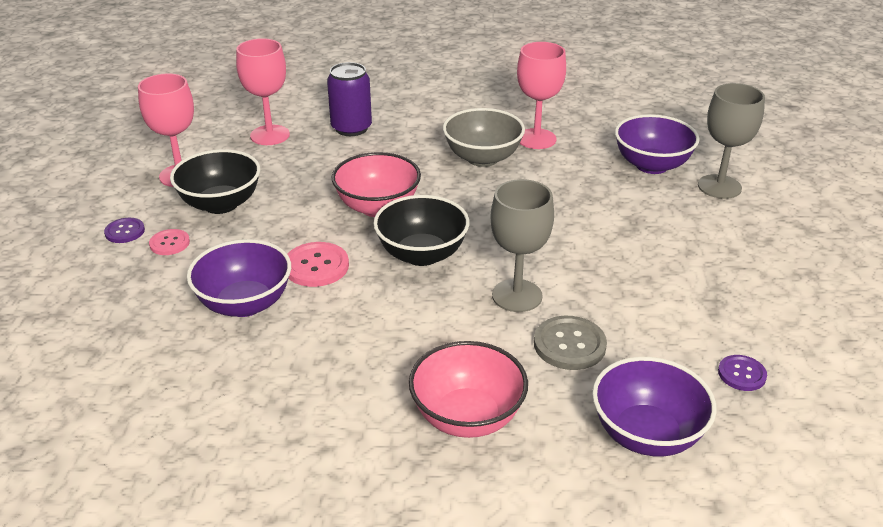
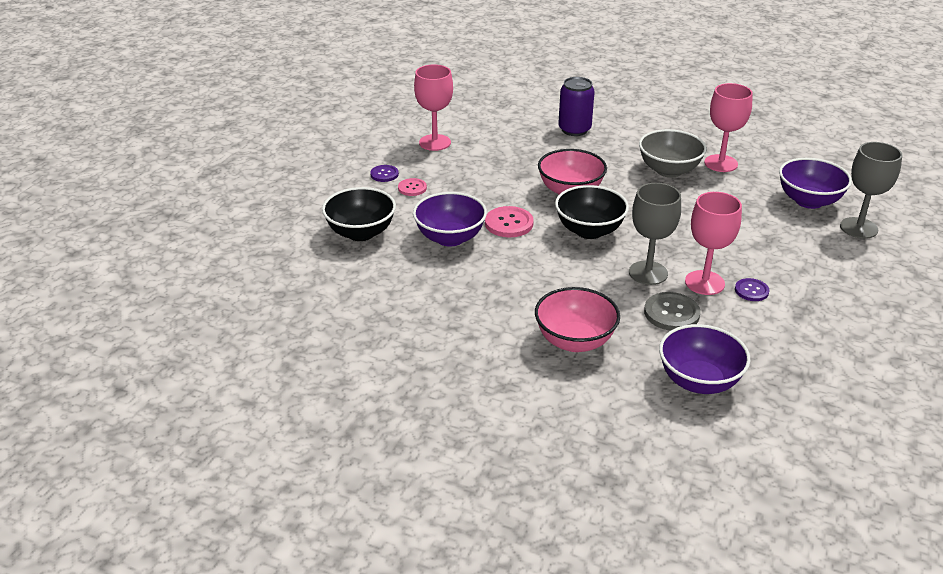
camera: 20 degrees right, 0 degrees up
black bowl [170,149,260,214] -> black bowl moved to [322,187,396,241]
pink goblet [236,38,290,145] -> pink goblet moved to [685,192,742,295]
purple button [718,355,767,391] -> purple button moved to [735,278,770,301]

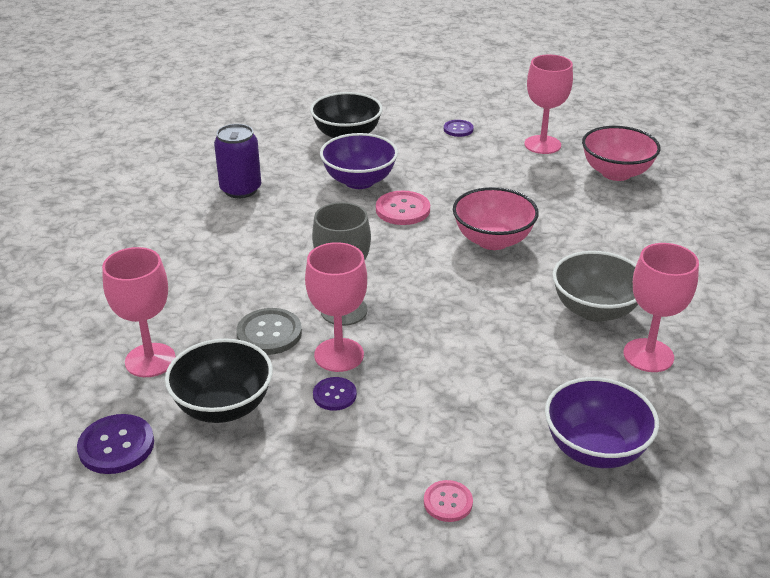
camera: 75 degrees right, 0 degrees up
pink button [398,178,427,196] -> pink button moved to [424,480,473,522]
pink bowl [535,287,620,352] -> pink bowl moved to [582,126,661,181]
black bowl [555,185,629,239] -> black bowl moved to [165,339,273,423]
purple can [558,77,595,136] -> purple can moved to [214,124,261,198]
purple bowl [659,324,751,394] -> pink goblet [102,247,176,377]
grey goblet [840,142,902,239] -> none
none -> purple button [77,414,154,474]

